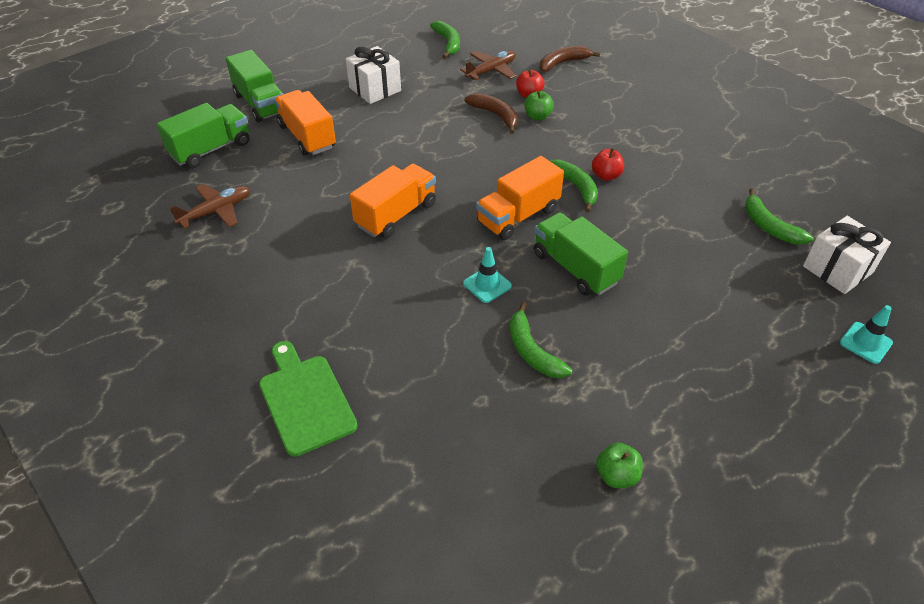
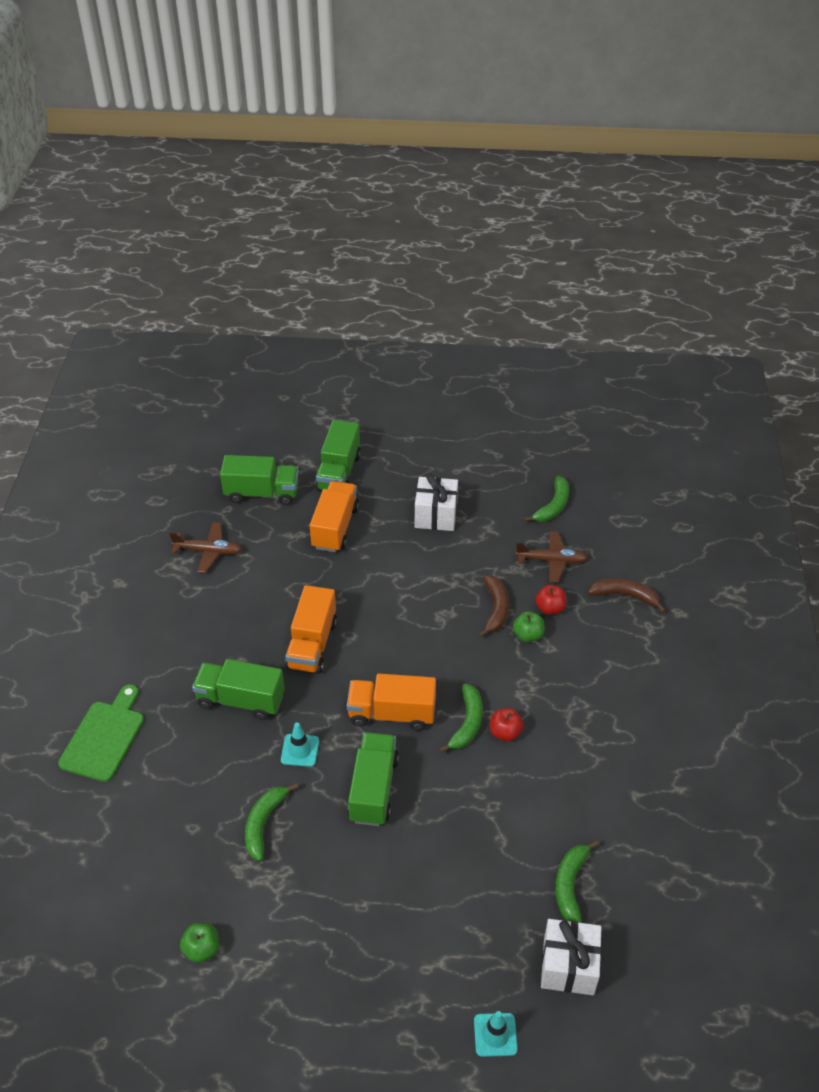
camera: 45 degrees right, 0 degrees up
orange truck [350,164,436,238] -> orange truck turned 105 degrees clockwise [285,585,337,674]
none -> green truck [192,659,285,720]

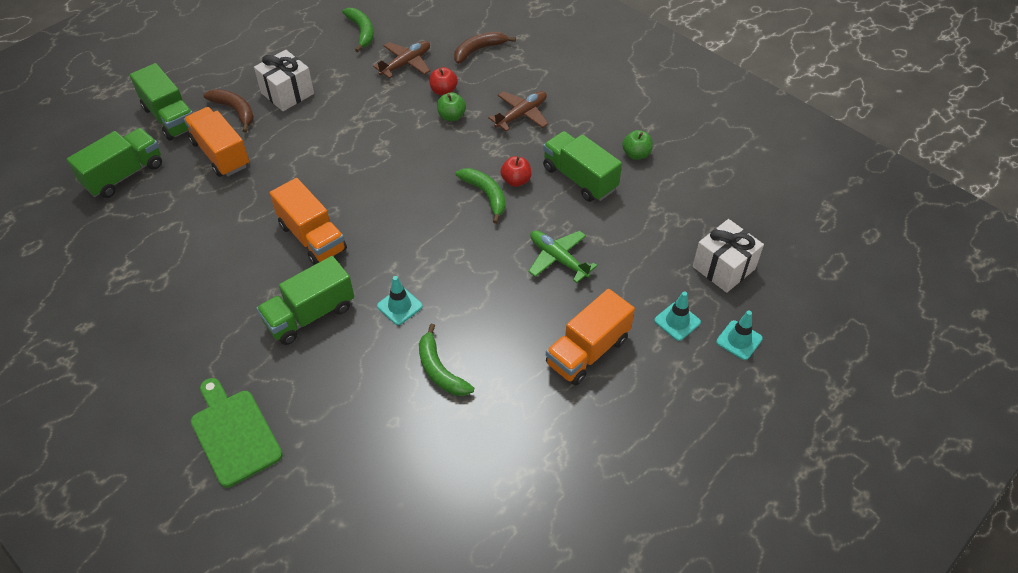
camera: 50 degrees left, 5 degrees up
brown plane [169,522,242,573] -> brown plane moved to [488,91,549,132]
green apple [180,923,219,963] -> green apple moved to [622,130,653,160]
orange truck [347,673,436,731] -> orange truck moved to [546,289,635,385]
green truck [348,732,399,826] -> green truck moved to [543,131,622,202]
brown banana [478,575,509,637] -> brown banana moved to [204,89,254,133]
green banana [555,840,599,923] -> none
none -> green plane [528,230,597,283]
none -> turquoise traffic cone [654,291,701,341]

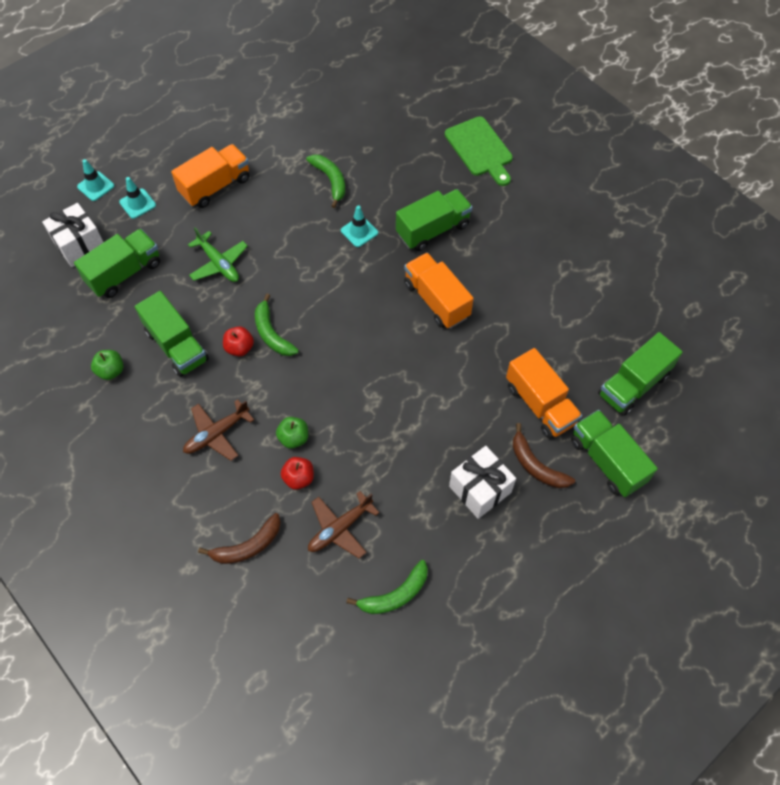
camera: 175 degrees left, 10 degrees up
green banana [342,8,374,52] -> green banana turned 105 degrees counterclockwise [346,560,428,614]
none -> green truck [74,229,160,298]

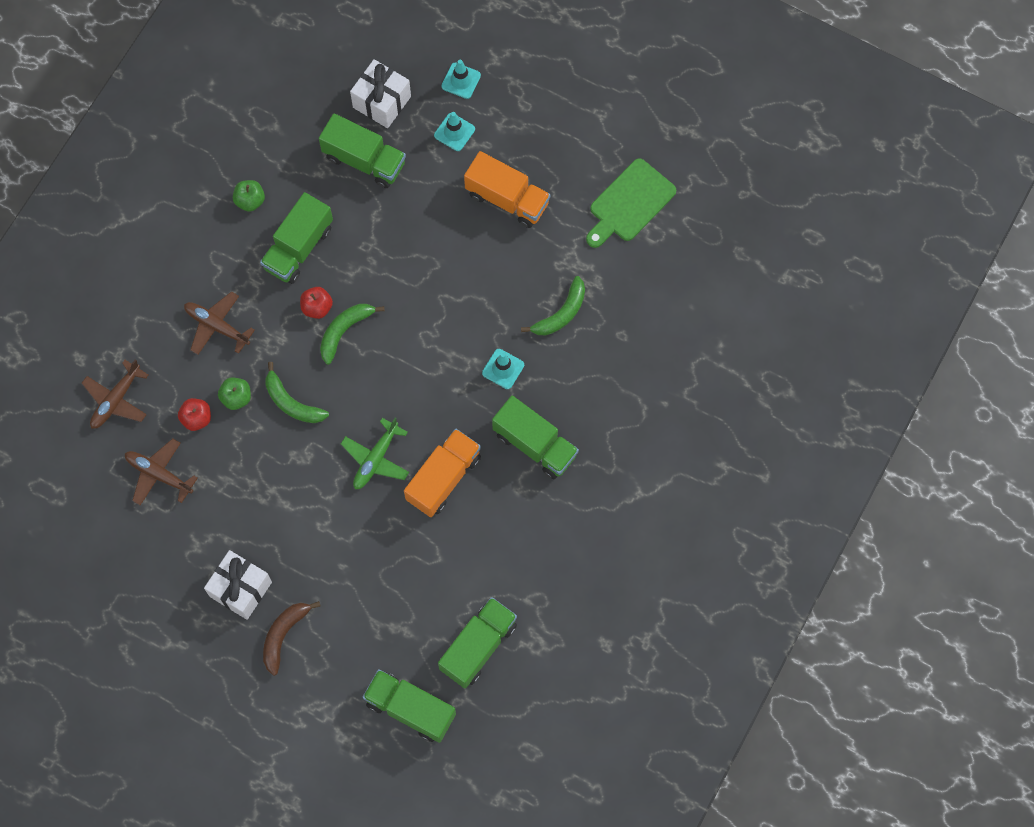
camera: 70 degrees right, 10 degrees up
green plane [188,227,248,282] -> green plane moved to [341,418,409,489]
brown banana [198,513,281,564] -> brown plane [82,360,149,429]
green banana [346,560,428,614] -> green banana moved to [266,362,329,423]
green cutting board [445,116,513,186] -> green cutting board moved to [586,158,676,248]
orange truck [506,348,582,439] -> none
green truck [571,410,658,497] -> green truck moved to [438,597,517,688]

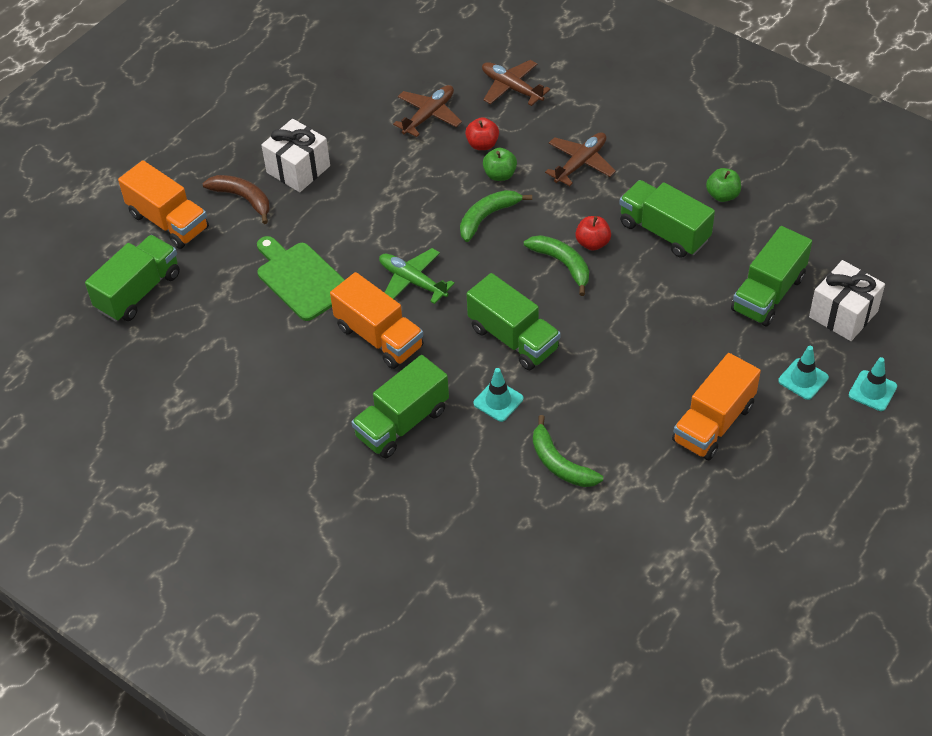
camera: 100 degrees right, 20 degrees down
green truck [438,597,517,688] -> green truck moved to [467,273,561,370]
green cutting board [586,158,676,248] -> green cutting board moved to [257,236,345,321]
none -> orange truck [118,160,209,249]

